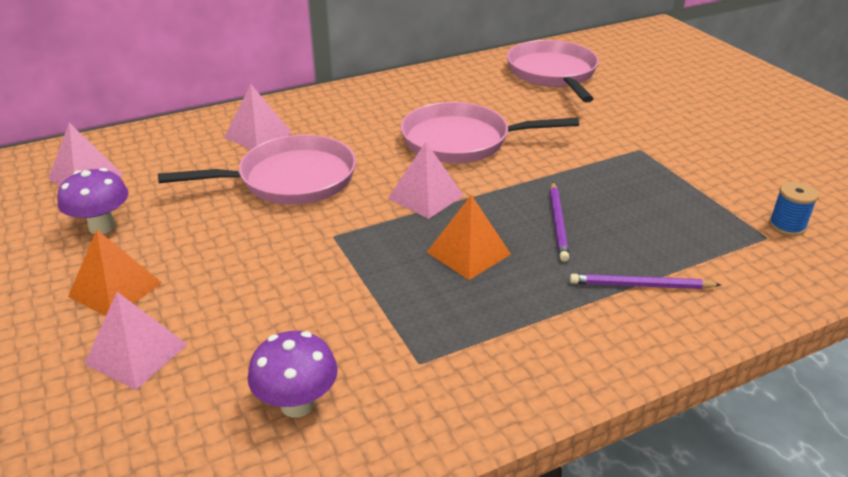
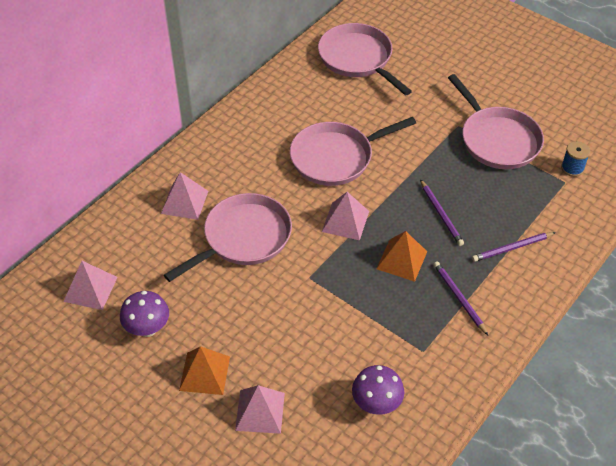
camera: 25 degrees left, 15 degrees up
none -> purple pencil [433,261,488,335]
none -> pink pan [448,74,544,169]

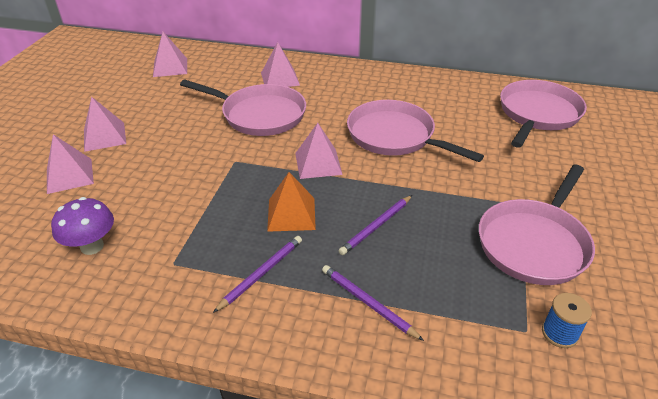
camera: 65 degrees right, 10 degrees down
purple mushroom [120,291,169,337] -> none
orange pyramid [179,346,230,395] -> pink pyramid [84,97,126,152]

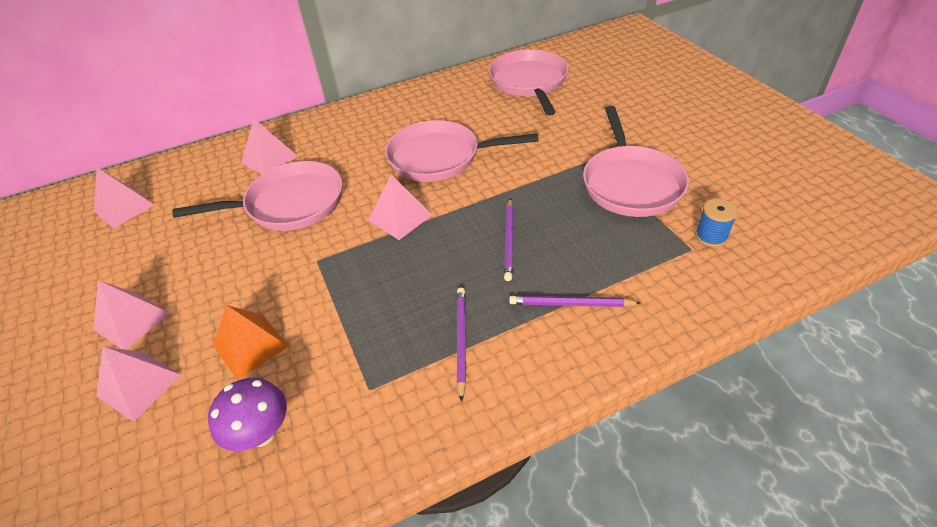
camera: 35 degrees left, 5 degrees up
orange pyramid [267,172,316,232] -> orange pyramid moved to [213,305,289,380]

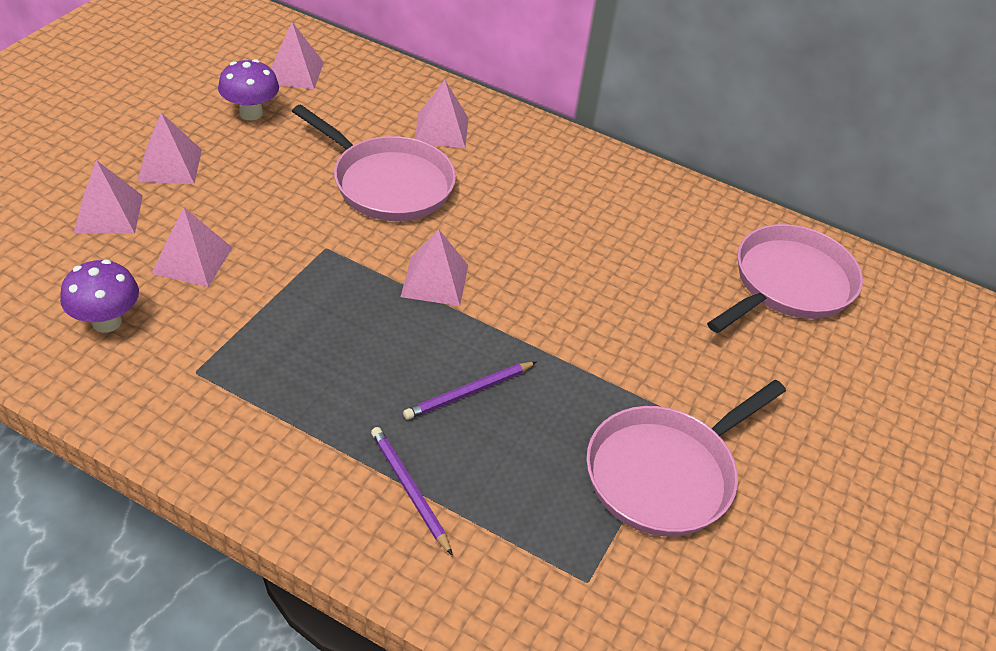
camera: 45 degrees right, 0 degrees up
orange pyramid [213,305,289,380] -> pink pyramid [151,207,233,287]
pink pan [385,120,539,182] -> none
purple pencil [457,288,466,402] -> none
blue spool [695,198,738,247] -> none
none -> purple mushroom [218,59,279,120]

